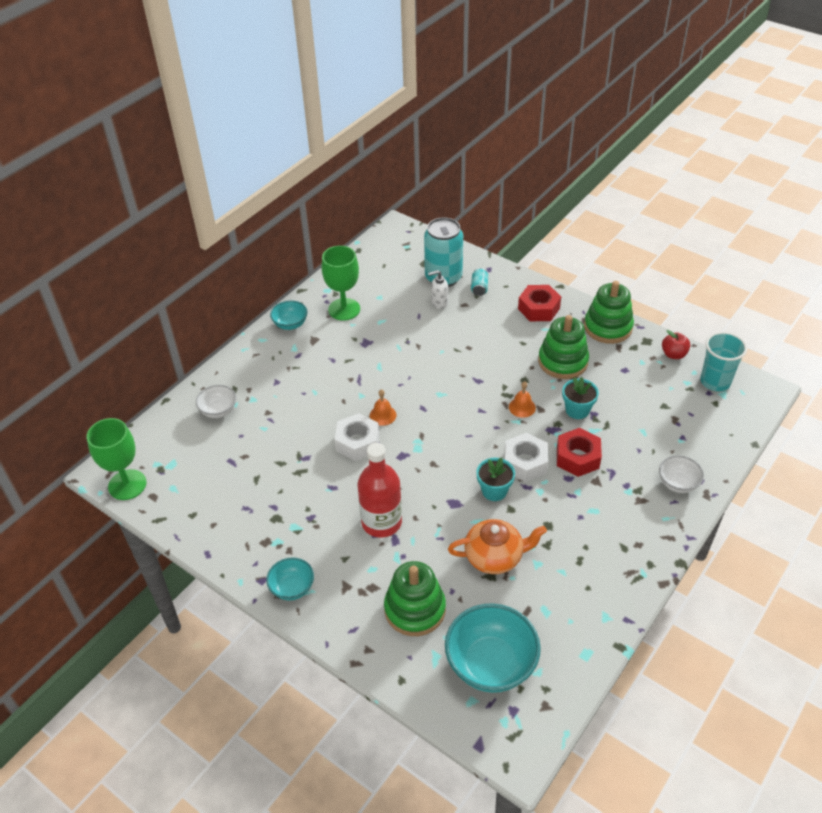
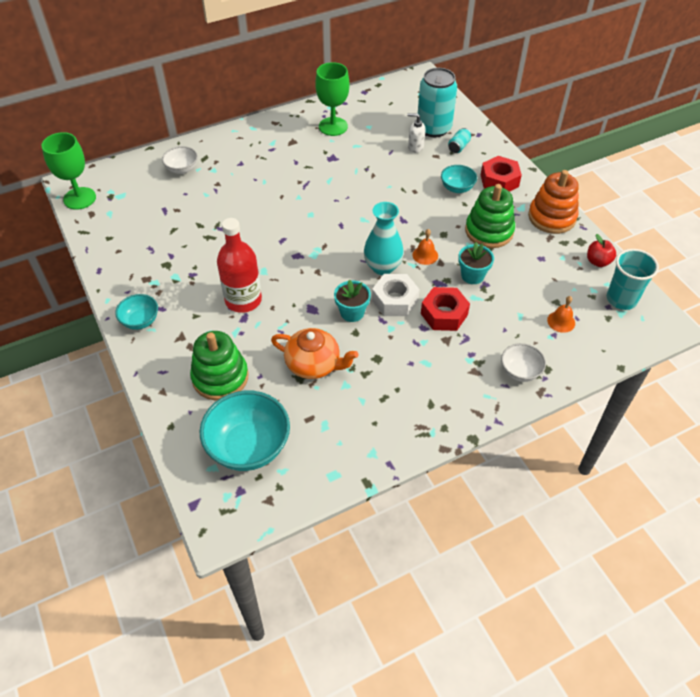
camera: 25 degrees right, 5 degrees up
turquoise bowl [270,300,308,330] -> turquoise bowl moved to [441,165,477,193]
white nut [335,413,379,461] -> none
orange bell [370,389,396,426] -> orange bell moved to [547,296,575,333]
green stacking toy [584,281,634,344] -> orange stacking toy [528,170,579,234]
none -> turquoise vase [364,202,404,275]

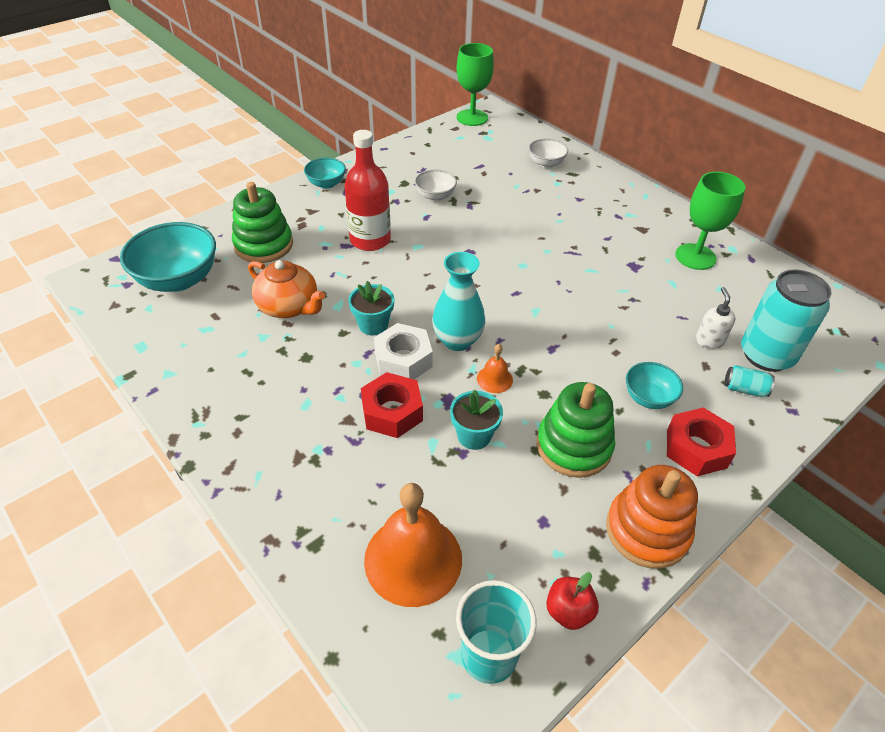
camera: 75 degrees right, 5 degrees down
orange teapot [271,328,358,379] -> orange teapot turned 60 degrees counterclockwise [248,260,325,318]
white bowl [501,343,546,382] -> white bowl moved to [415,170,457,201]
orange bell [547,296,575,333] -> orange bell [364,483,462,607], size x2.18

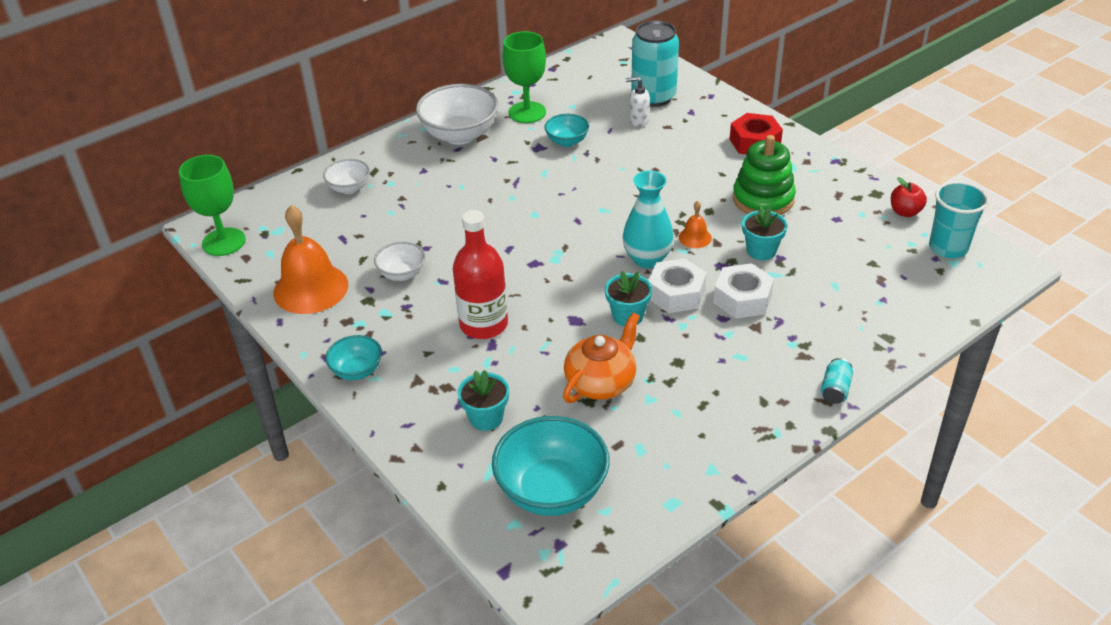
camera: 85 degrees left, 5 degrees down
green stacking toy [232,182,293,263] -> turquoise flower pot [457,370,509,431]
red nut [361,372,423,438] -> white nut [713,263,774,319]
orange bell [364,483,462,607] -> orange bell moved to [273,205,348,314]
orange stacking toy [606,465,698,569] -> none
turquoise bowl [626,362,683,409] -> turquoise bowl moved to [544,114,589,147]
turquoise can [724,365,775,397] -> turquoise can moved to [821,358,853,404]
none -> white bowl [416,84,498,145]

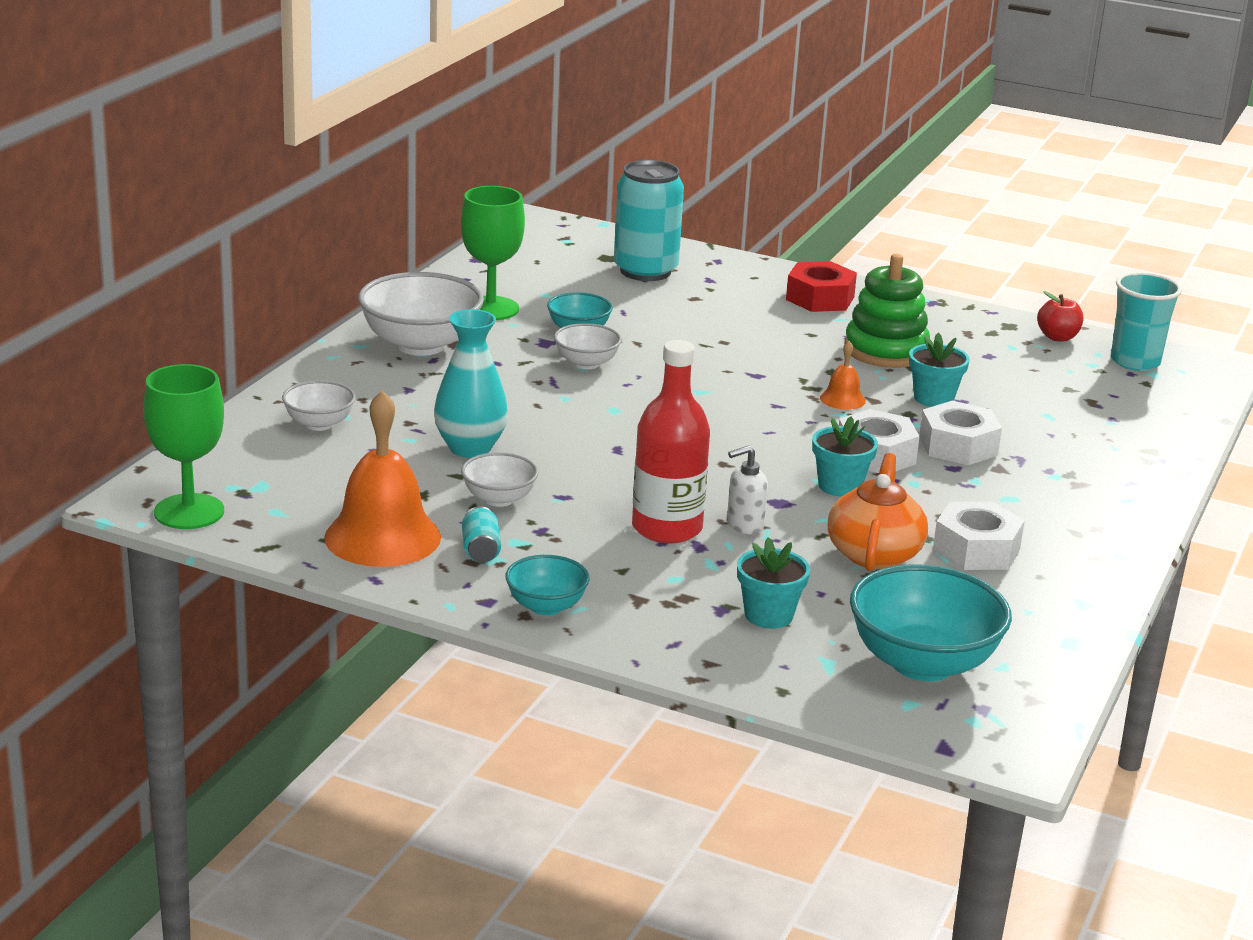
camera: 30 degrees left, 15 degrees down
turquoise vase [622,171,674,268] -> turquoise vase moved to [434,309,508,458]
white soap dispenser [626,77,650,127] -> white soap dispenser moved to [727,445,768,534]
turquoise can [821,358,853,404] -> turquoise can moved to [462,506,501,562]
none -> white bowl [554,323,622,369]
none -> white nut [933,502,1025,570]

